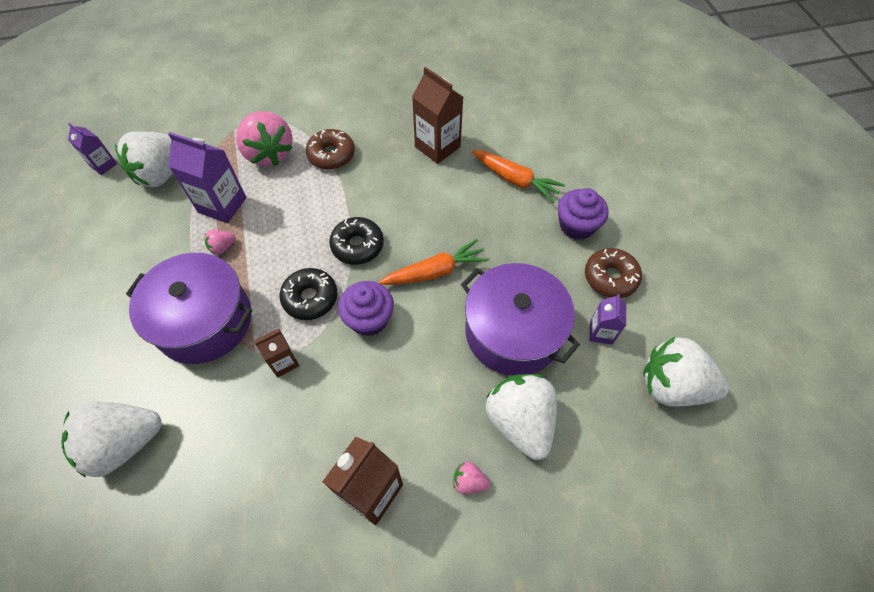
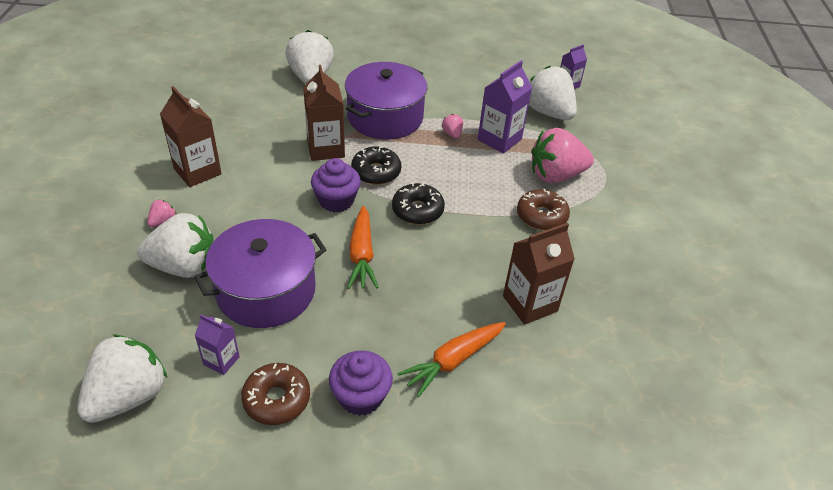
camera: 105 degrees right, 15 degrees down
brown carton [254,329,299,377] -> brown carton [303,65,345,161], size x1.74

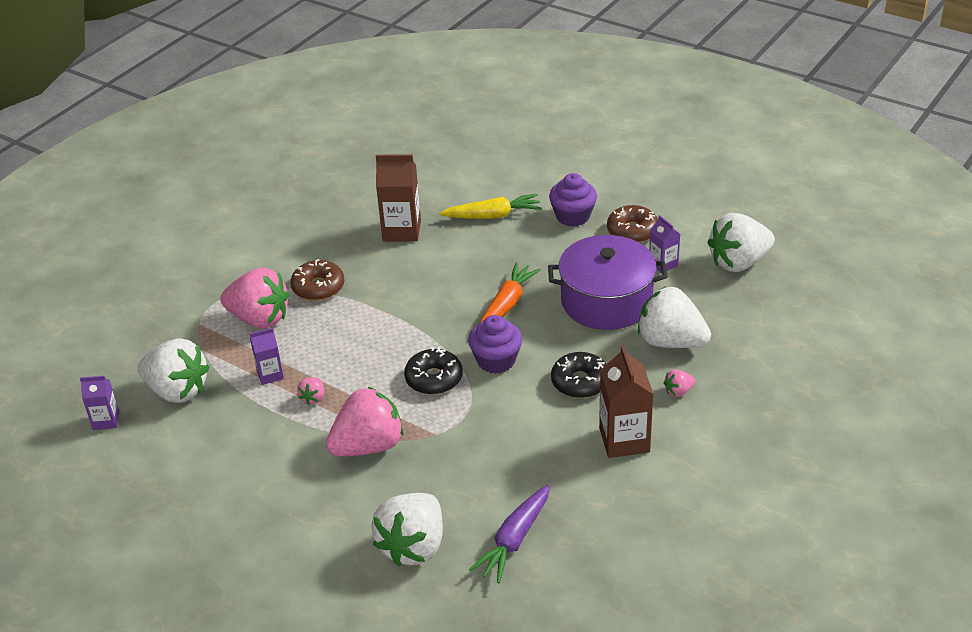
camera: 145 degrees left, 5 degrees down
brown carton [303,65,345,161] -> none
purple pot [345,62,427,139] -> pink strawberry [326,387,404,456]
black donut [392,183,445,225] -> black donut moved to [551,352,606,398]
orange carrot [398,322,506,397] -> yellow carrot [439,194,542,219]
purple carton [478,60,532,154] -> purple carton [250,328,284,385], size x0.57
white strawberry [529,66,577,120] -> white strawberry turned 60 degrees counterclockwise [137,338,209,403]
none -> purple carrot [469,485,550,583]

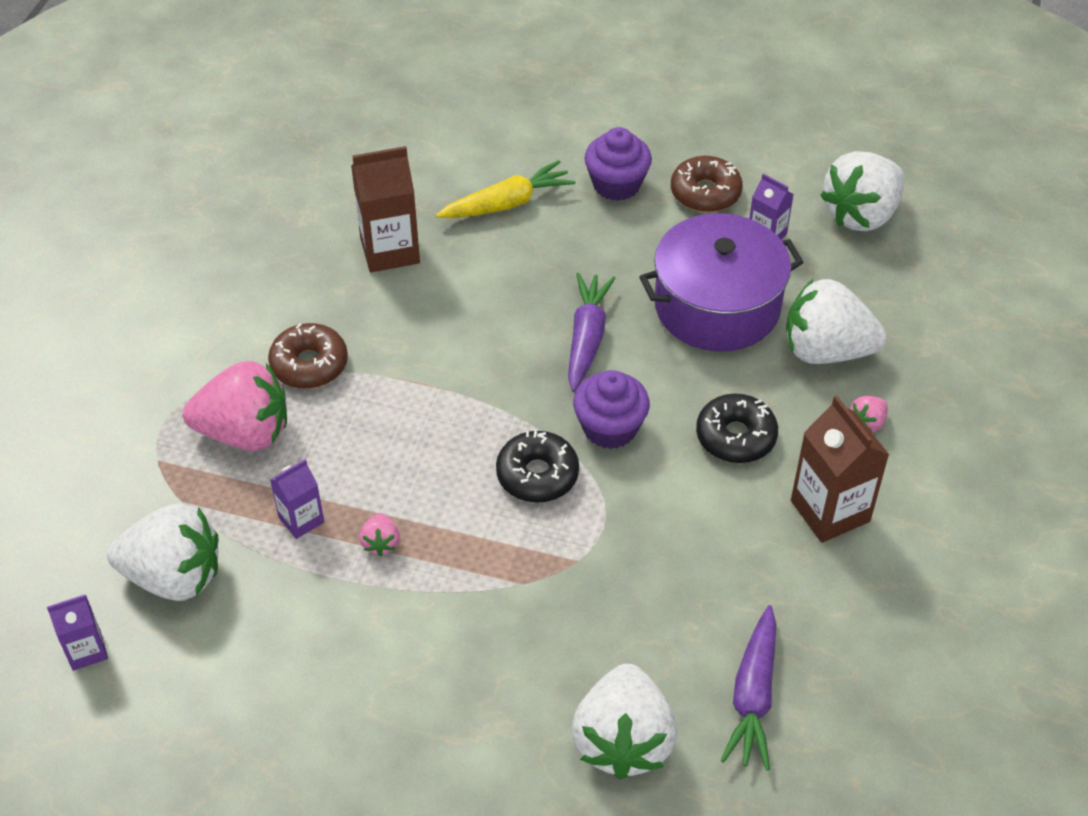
camera: 20 degrees left, 10 degrees up
pink strawberry [326,387,404,456] -> none
orange carrot [480,262,541,322] -> purple carrot [568,273,615,392]

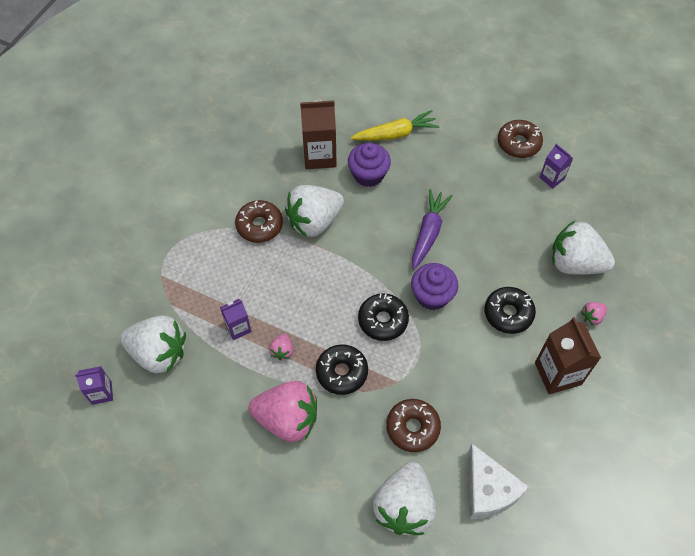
camera: 10 degrees right, 10 degrees up
pink strawberry [183,361,287,451] -> pink strawberry moved to [249,381,317,442]
purple cupcake [585,127,652,201] -> purple cupcake moved to [348,143,391,187]
purple pot [640,213,804,351] -> none
purple carrot [721,605,776,771] -> white cheese [468,444,529,519]
white strawberry [820,151,905,231] -> white strawberry moved to [285,185,344,237]
none -> black donut [316,344,368,395]
none -> brown donut [386,399,441,452]

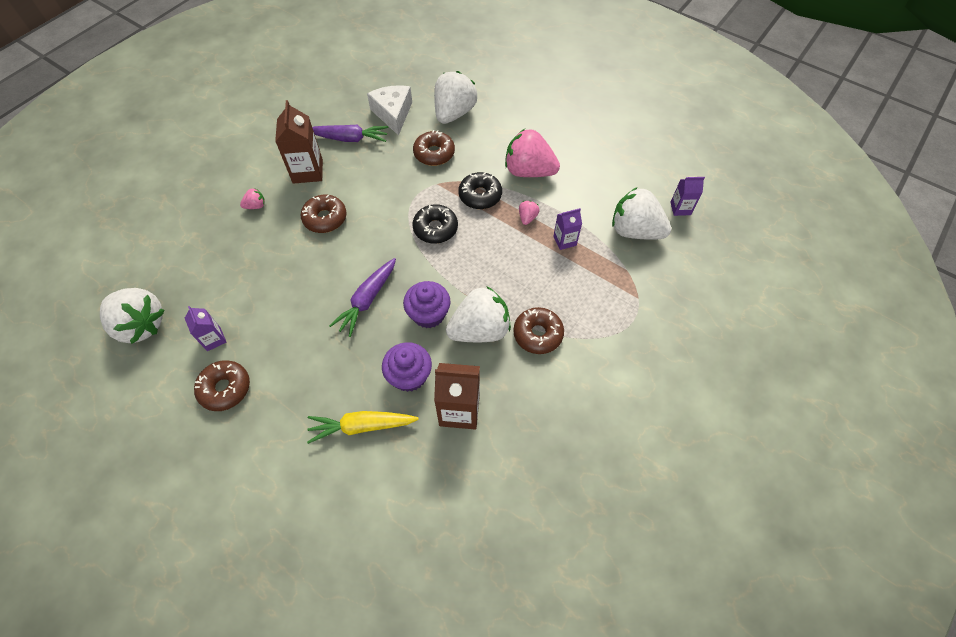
camera: 170 degrees left, 0 degrees up
purple cupcake [411,263,458,310] -> purple cupcake moved to [403,281,451,328]
black donut [484,287,536,334] -> brown donut [301,195,346,233]
white strawberry [552,221,615,275] -> white strawberry moved to [100,288,165,344]
none -> purple carrot [312,125,388,142]

